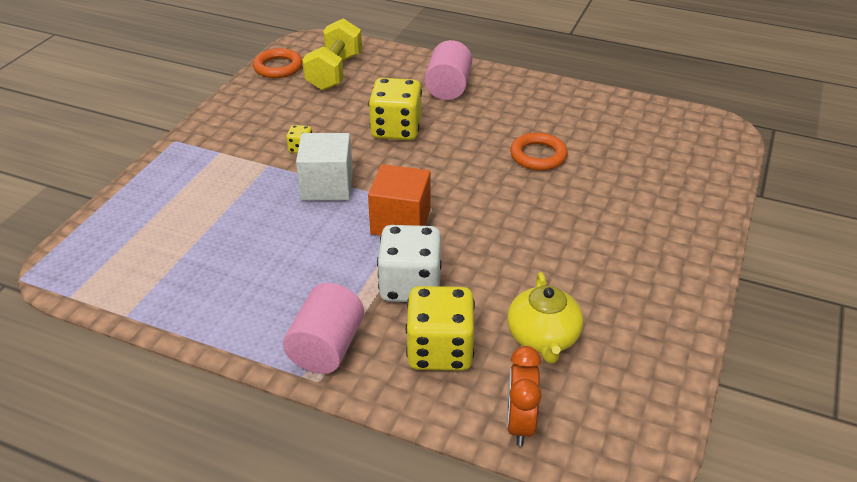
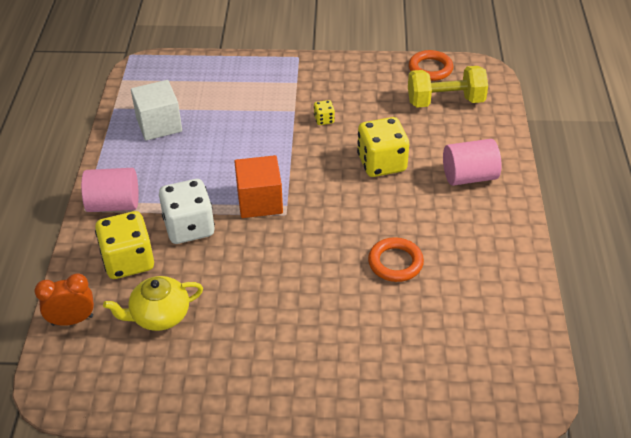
camera: 70 degrees right, 5 degrees up
white cube [296,133,353,201] -> white cube moved to [131,80,182,141]

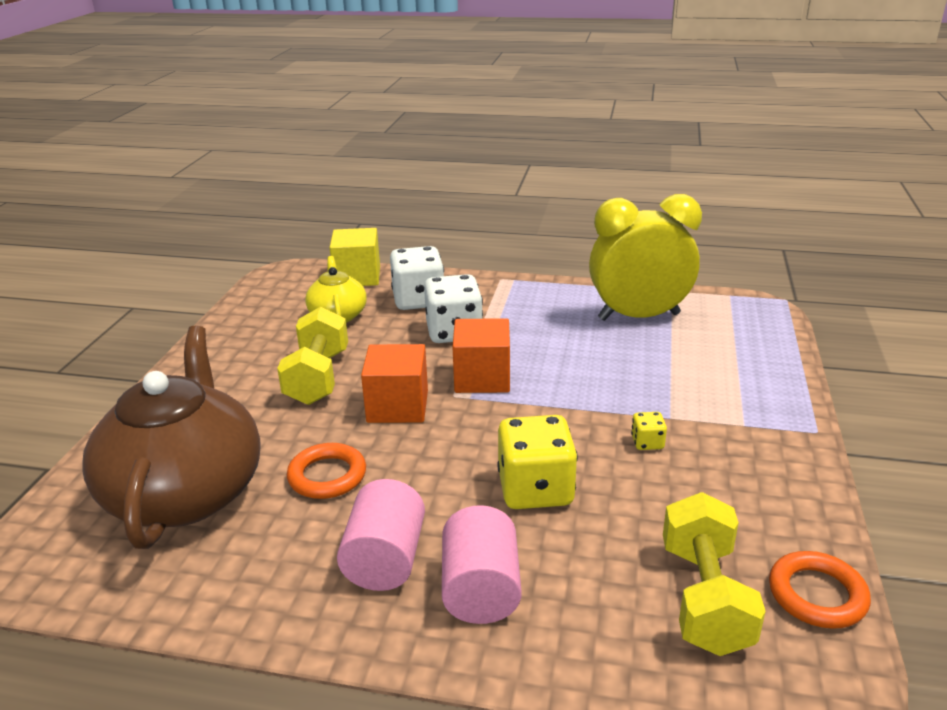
camera: 100 degrees right, 15 degrees down
orange clock [34,273,94,326] -> yellow cube [330,228,380,286]
pink cylinder [81,168,139,212] -> pink cylinder moved to [337,479,425,591]
yellow dice [95,211,154,279] -> white dice [390,246,444,310]
white cube [131,80,182,141] -> yellow clock [589,194,702,321]
none -> brown teapot [82,326,261,549]
none -> yellow dumbbell [277,307,348,405]
none -> orange cube [361,344,428,423]

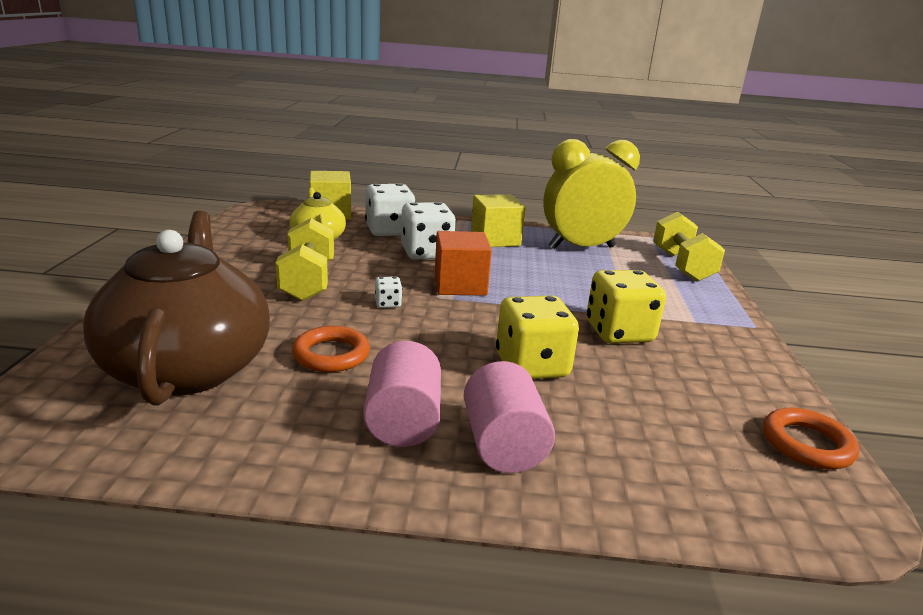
camera: 10 degrees left, 5 degrees down
orange cube [361,344,428,423] -> white dice [375,276,402,308]
yellow dice [631,412,667,450] -> yellow dice [587,270,666,343], size x2.22
yellow dumbbell [663,492,766,656] -> yellow dumbbell moved to [653,212,725,282]
none -> yellow cube [471,194,525,247]

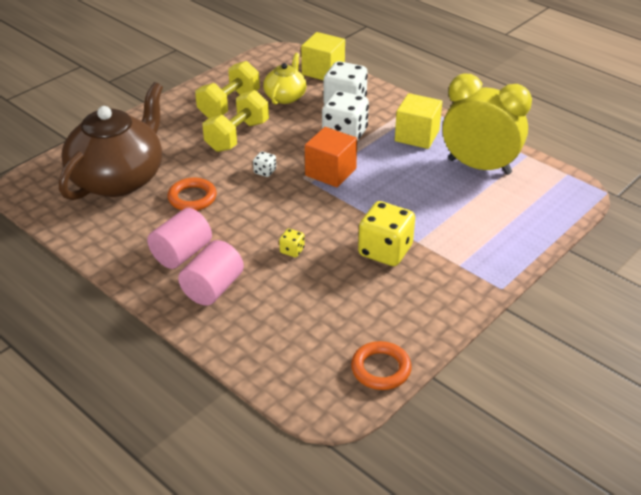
camera: 40 degrees right, 15 degrees up
yellow dice [496,295,579,379] -> yellow dice [279,228,305,257], size x0.45
yellow dumbbell [653,212,725,282] -> yellow dumbbell moved to [195,61,260,118]

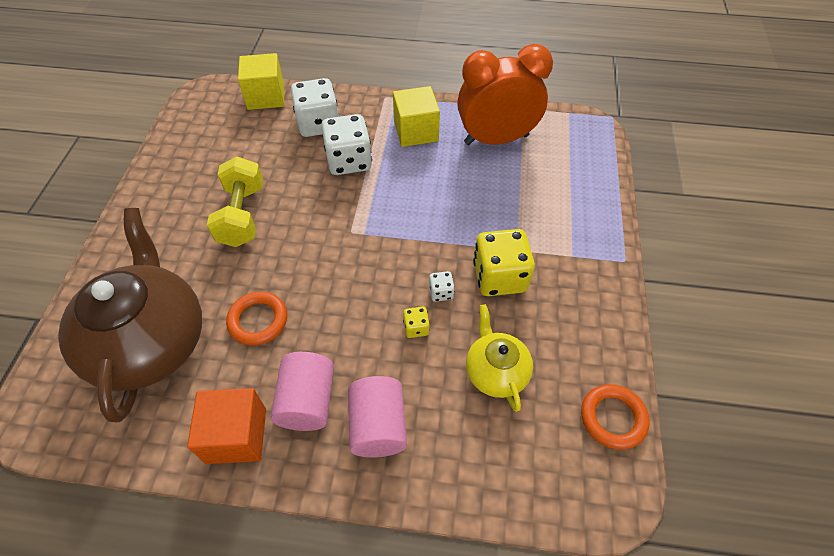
camera: 35 degrees left, 15 degrees up
yellow dumbbell [195,61,260,118] -> none
white dice [253,151,276,177] -> white dice moved to [429,271,455,302]
yellow teapot [263,53,307,105] -> yellow teapot moved to [466,304,533,412]
orange cube [305,127,357,187] -> orange cube moved to [187,388,266,464]
yellow clock [443,74,532,175] -> orange clock [457,44,553,145]

